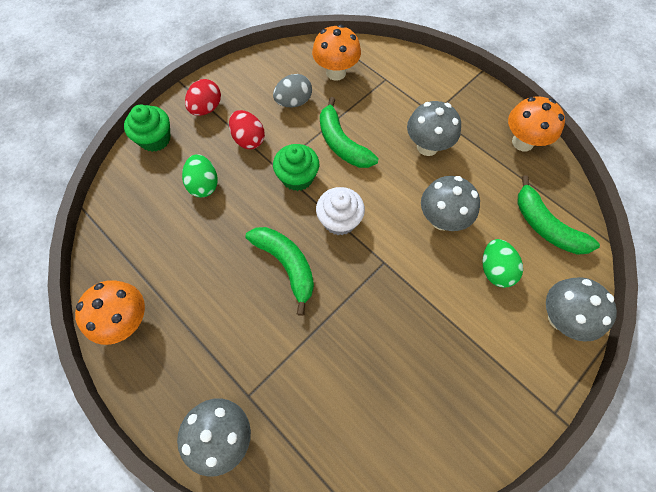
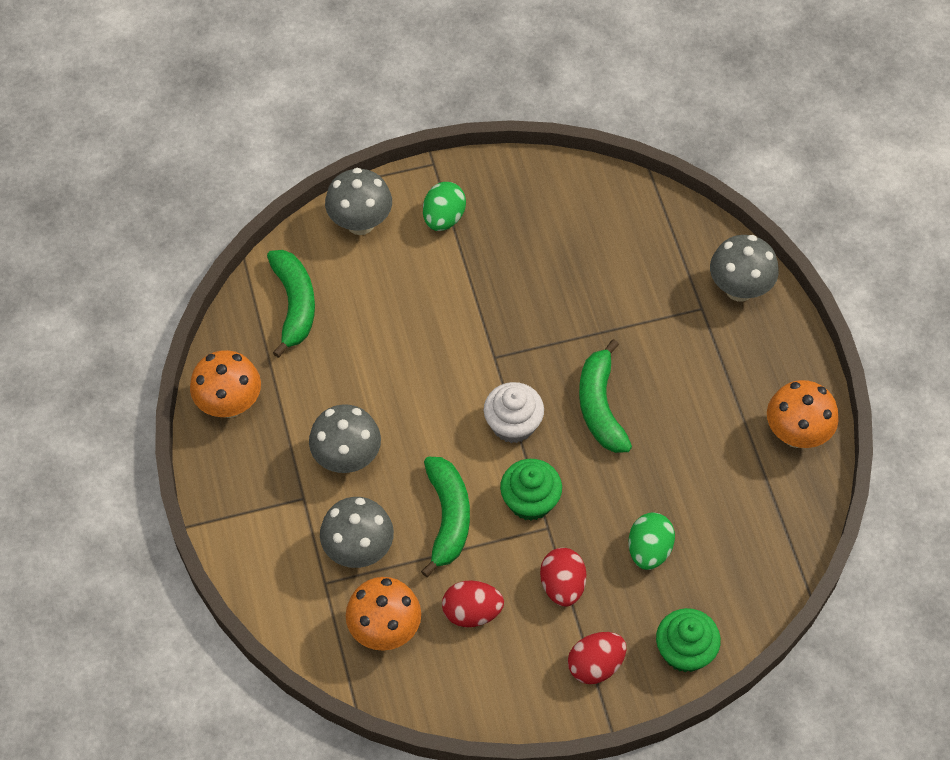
camera: 150 degrees left, 5 degrees down
grey egg [273,74,312,107] -> red egg [442,580,504,627]
grey mushroom [421,176,480,231] -> grey mushroom moved to [320,497,394,568]
green egg [482,239,523,288] -> green egg moved to [423,182,466,231]

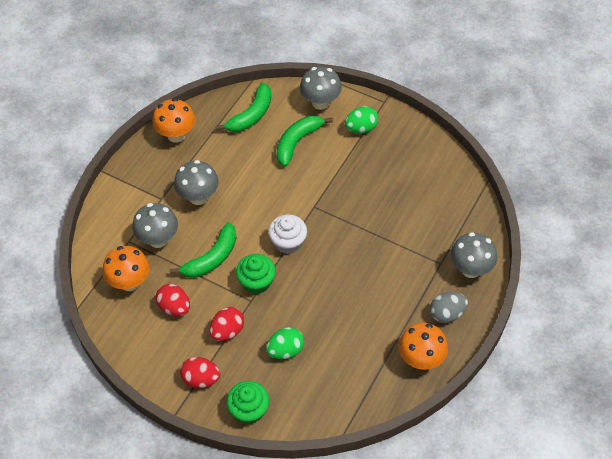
camera: 45 degrees right, 5 degrees down
green banana [579,339,632,453] -> green banana moved to [276,116,333,167]
none -> grey egg [430,292,468,323]

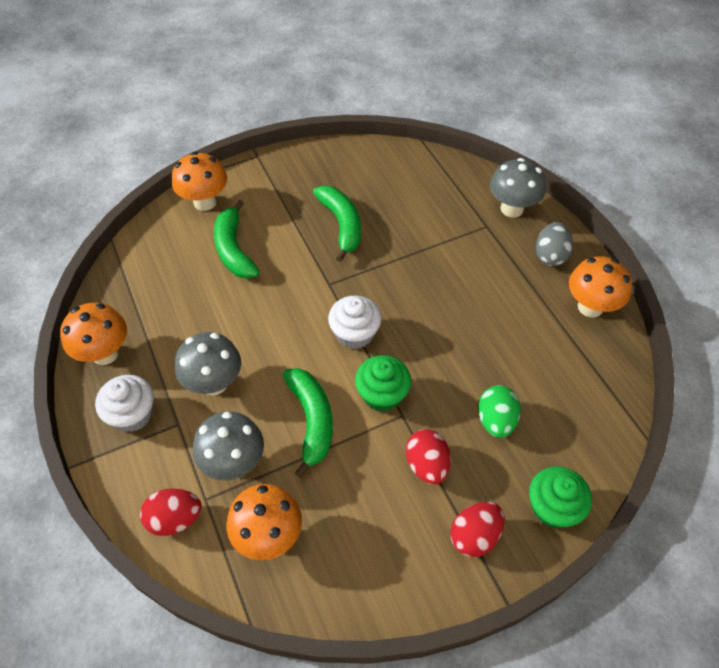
camera: 55 degrees left, 0 degrees up
red egg [156,284,190,316] -> red egg moved to [140,488,202,536]
green banana [216,83,271,132] -> green banana moved to [313,186,361,262]
grey mushroom [300,67,342,110] -> orange mushroom [172,152,227,211]
green egg [345,106,378,134] -> none
none -> white cupcake [95,375,154,432]

